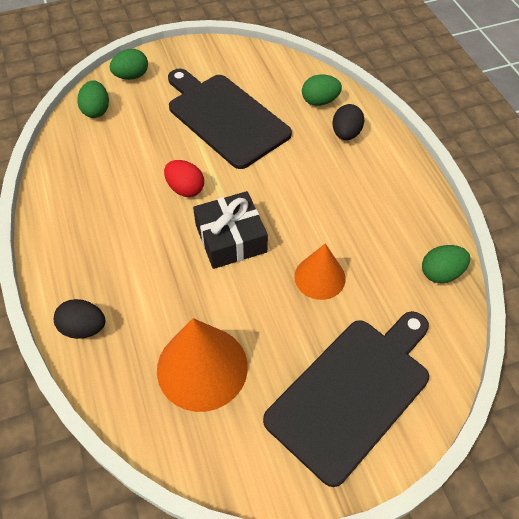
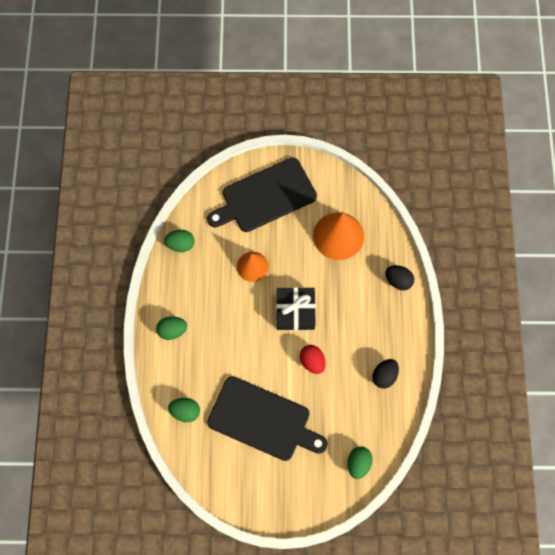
camera: 160 degrees left, 15 degrees up
green egg [110,49,148,80] -> green egg moved to [156,316,187,340]
black cutting board [168,69,292,169] -> black cutting board turned 45 degrees counterclockwise [207,376,328,461]
black egg [333,104,364,140] -> black egg moved to [372,359,399,389]

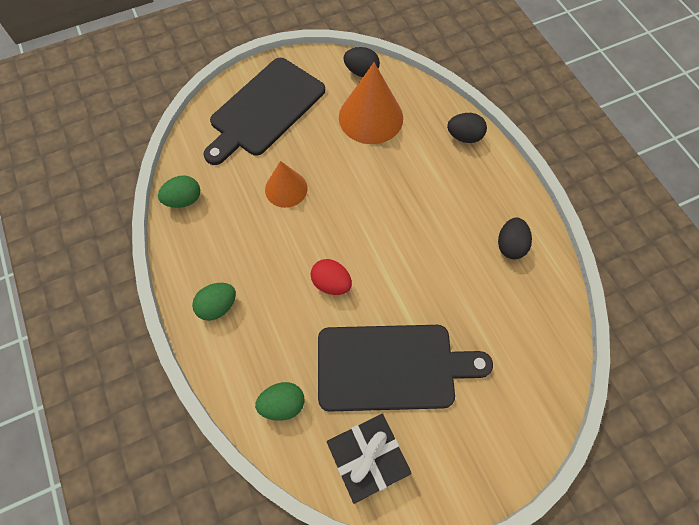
camera: 25 degrees left, 5 degrees down
black gift [276,287,316,330] -> black gift moved to [327,414,412,504]
red egg [300,345,326,374] -> red egg moved to [311,259,352,295]
green egg [347,446,373,479] -> none
none -> black egg [344,47,380,77]

